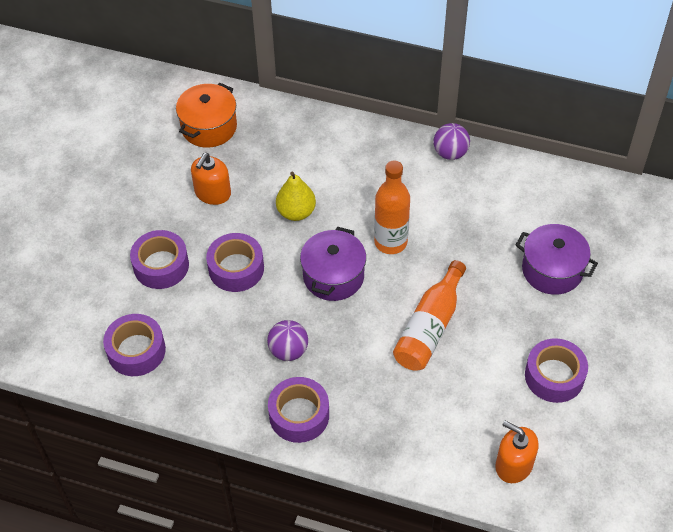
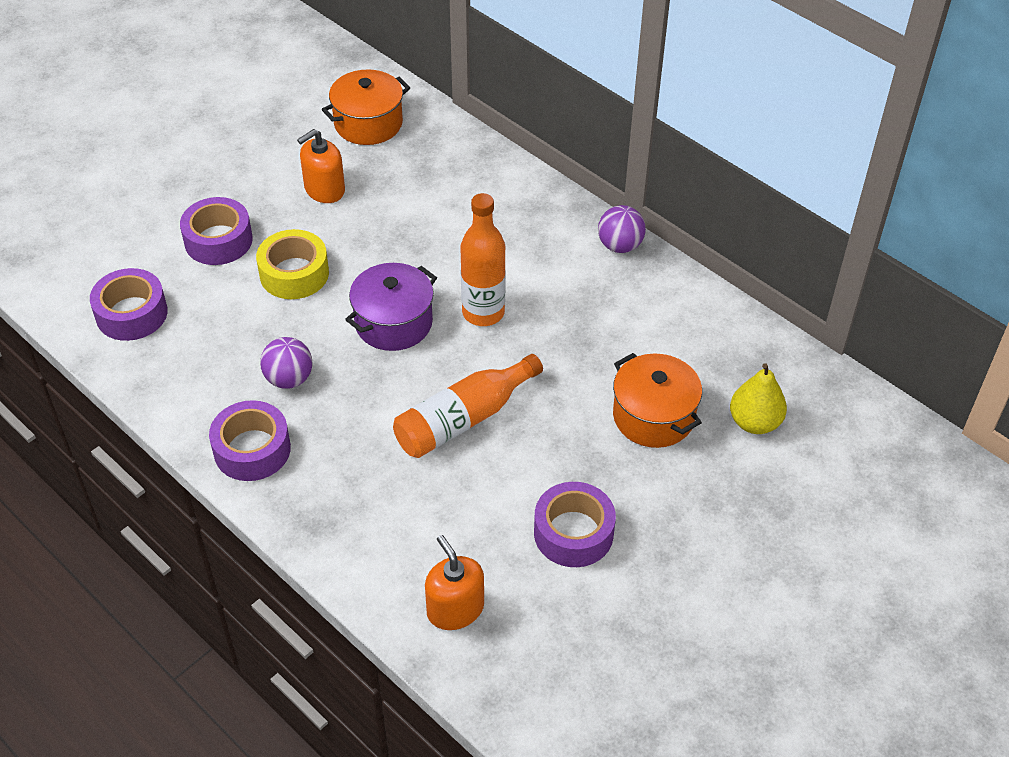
camera: 25 degrees right, 5 degrees down
purple tape [206,233,264,292] -> yellow tape [256,229,329,299]
yellow pear [276,172,316,221] -> yellow pear moved to [730,363,787,434]
purple pot [515,224,598,295] -> orange pot [613,353,702,448]

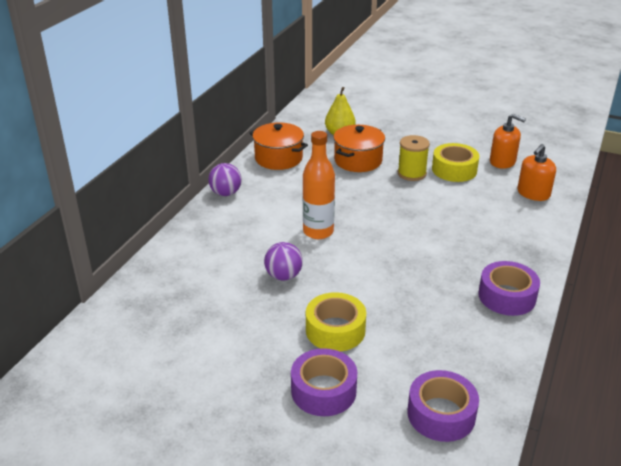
camera: 110 degrees left, 15 degrees down
purple ball [260,337,312,389] -> purple ball moved to [264,242,303,280]
orange soap dispenser [297,129,345,203] -> orange soap dispenser moved to [490,114,526,169]
orange pot [322,70,410,145] -> orange pot moved to [249,122,308,170]
purple pot [345,263,437,351] -> none
orange bottle [393,354,543,458] -> none
purple tape [534,482,616,567] -> yellow tape [432,143,479,182]
none -> yellow spool [398,135,430,181]

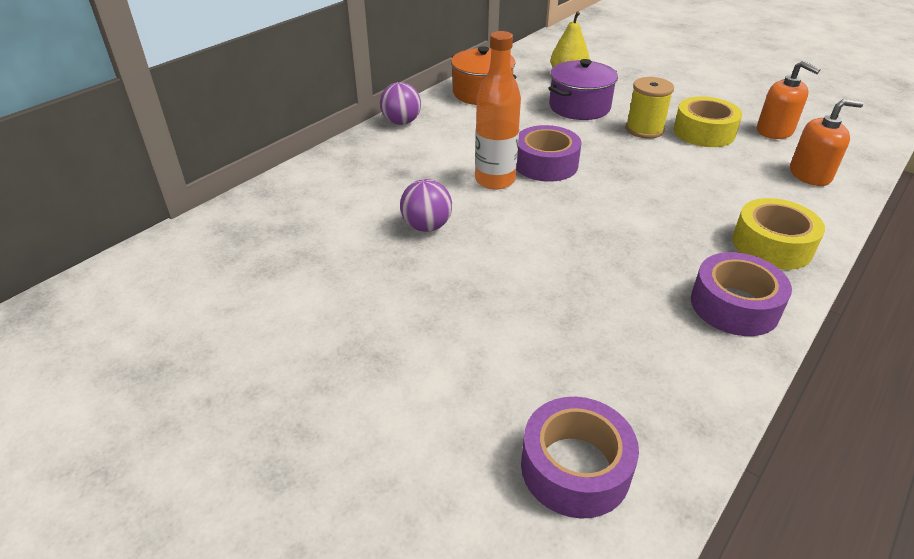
camera: 15 degrees right, 5 degrees up
purple tape [291,348,357,416] -> purple tape moved to [516,125,581,182]
yellow tape [306,292,366,351] -> yellow tape moved to [732,198,825,270]
orange pot [333,125,385,172] -> purple pot [548,59,618,120]
orange soap dispenser [517,144,556,201] -> orange soap dispenser turned 150 degrees counterclockwise [790,99,863,186]

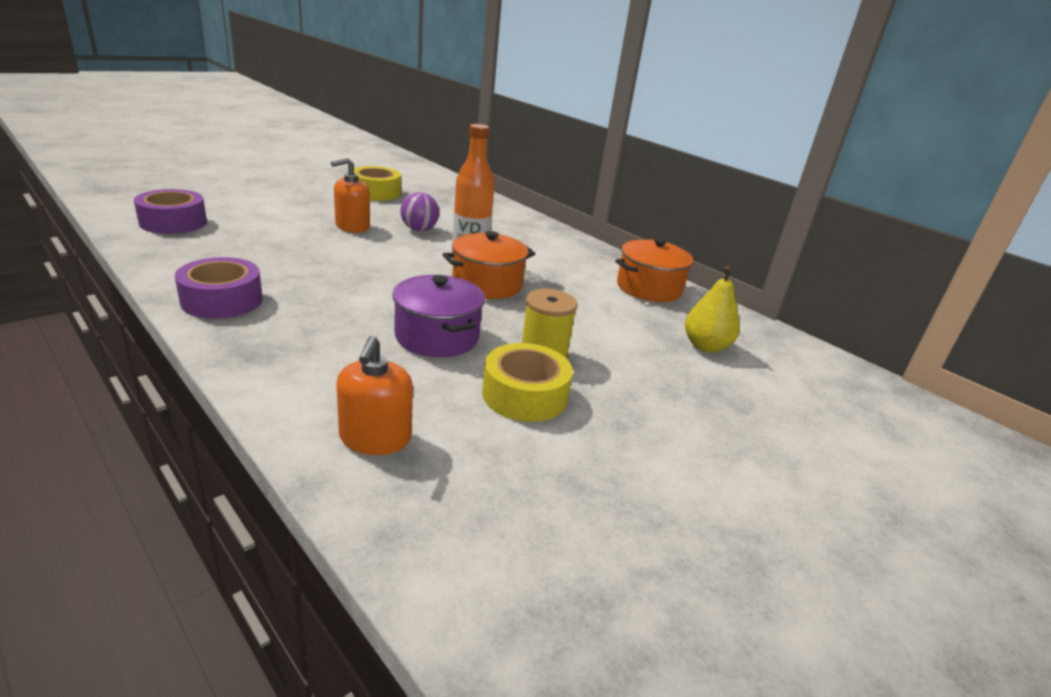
camera: 95 degrees right, 10 degrees down
purple ball [380,82,421,125] -> none
purple tape [516,125,581,182] -> orange pot [442,231,535,299]
purple pot [548,59,618,120] -> purple pot moved to [392,275,485,357]
yellow tape [732,198,825,270] -> yellow tape moved to [354,166,401,201]
orange soap dispenser [757,61,821,139] -> orange soap dispenser moved to [331,158,370,233]

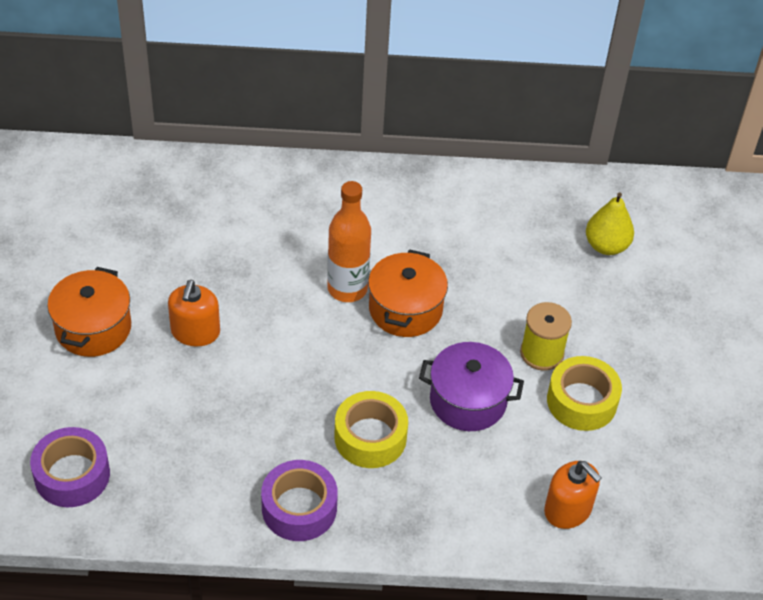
camera: 45 degrees left, 20 degrees up
yellow tape [354,166,401,201] -> yellow tape moved to [334,391,408,468]
purple ball [400,192,439,231] -> none
orange pot [615,238,695,302] -> orange pot moved to [47,267,131,357]

